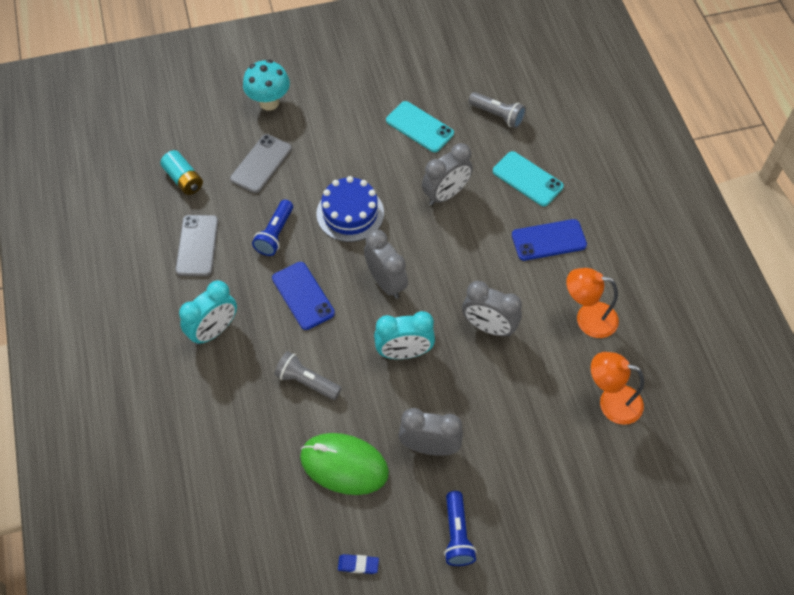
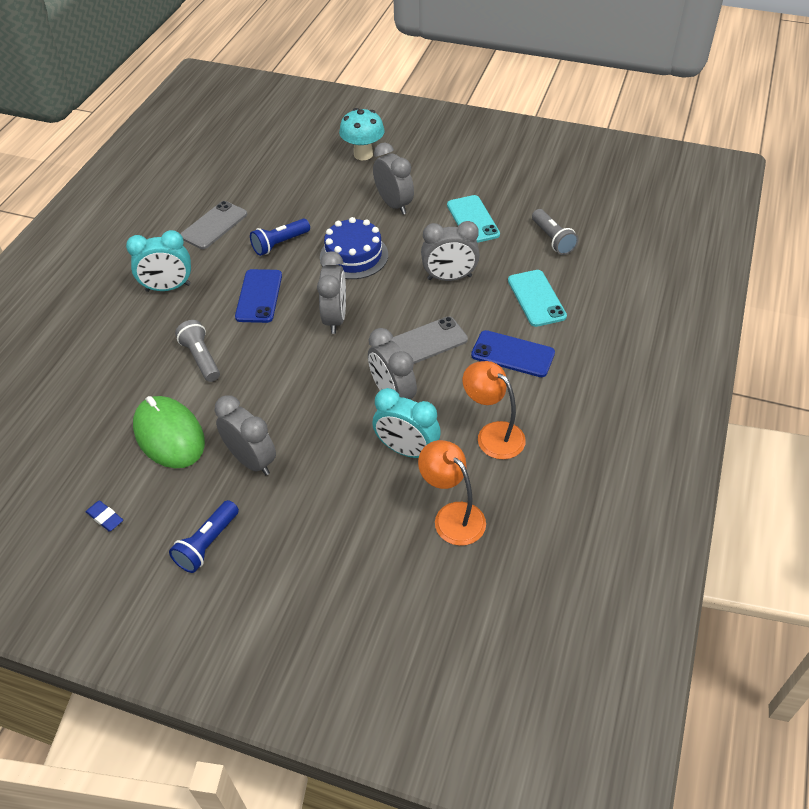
camera: 35 degrees right, 10 degrees down
turquoise battery [160,150,203,195] -> none
grey phone [230,134,292,193] -> grey phone moved to [392,317,468,364]
turquoise clock [374,311,435,359] -> turquoise clock moved to [372,388,441,458]
none -> grey clock [373,142,414,215]

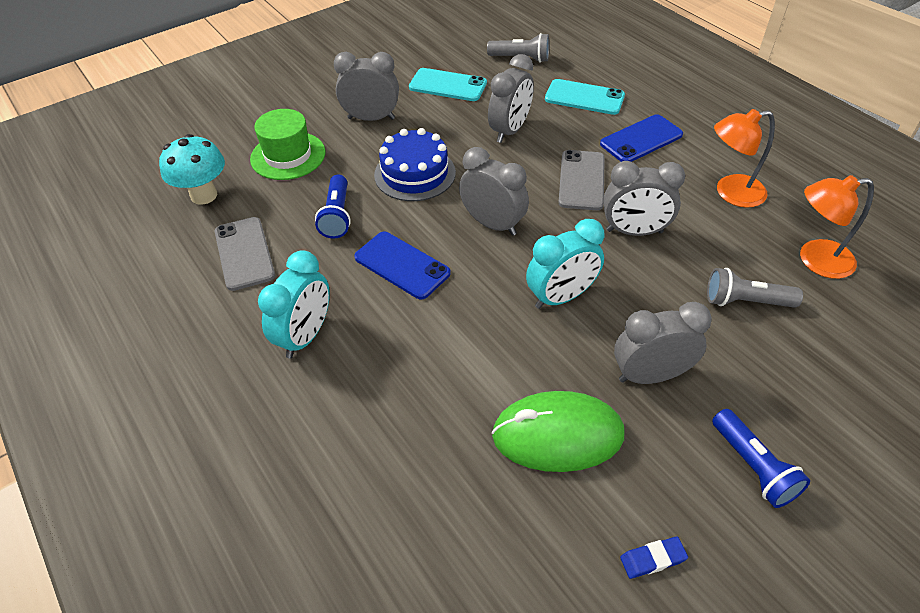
camera: 55 degrees left, 0 degrees up
grey flashlight [175,320,220,382] -> grey flashlight moved to [707,268,803,308]
turquoise mushroom [339,108,385,160] -> turquoise mushroom moved to [159,134,225,205]
turquoise clock [372,388,441,458] -> turquoise clock moved to [526,219,604,309]
none -> green hat [250,109,326,180]

